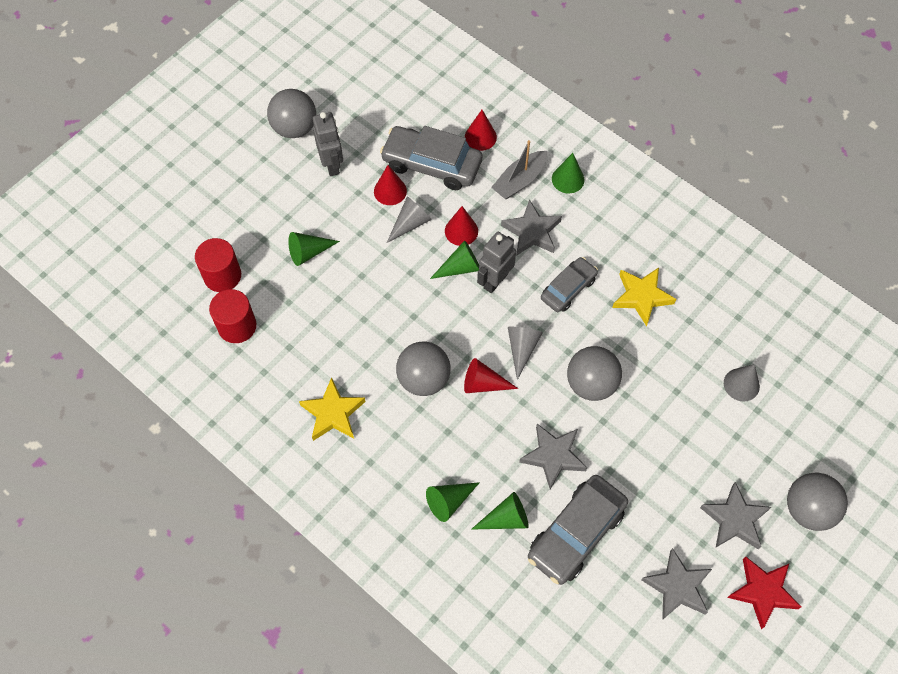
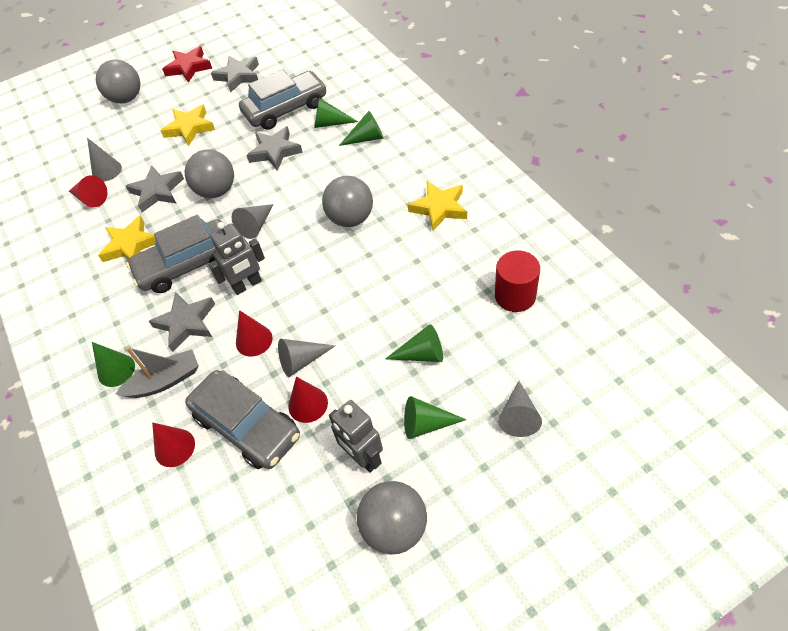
camera: 155 degrees left, 10 degrees down
red cylinder [195,238,241,292] -> none
grey robot [313,112,343,176] -> grey robot turned 45 degrees counterclockwise [329,400,383,472]
green cone [430,240,479,279] -> green cone moved to [404,396,467,439]
red cone [464,358,518,393] -> red cone moved to [69,175,108,207]
grey car [541,257,598,312] -> grey car [126,215,222,293], size x1.63
grey star [700,482,771,549] -> grey star moved to [126,166,184,212]
none -> yellow star [160,104,215,146]
none -> grey cone [498,381,542,437]

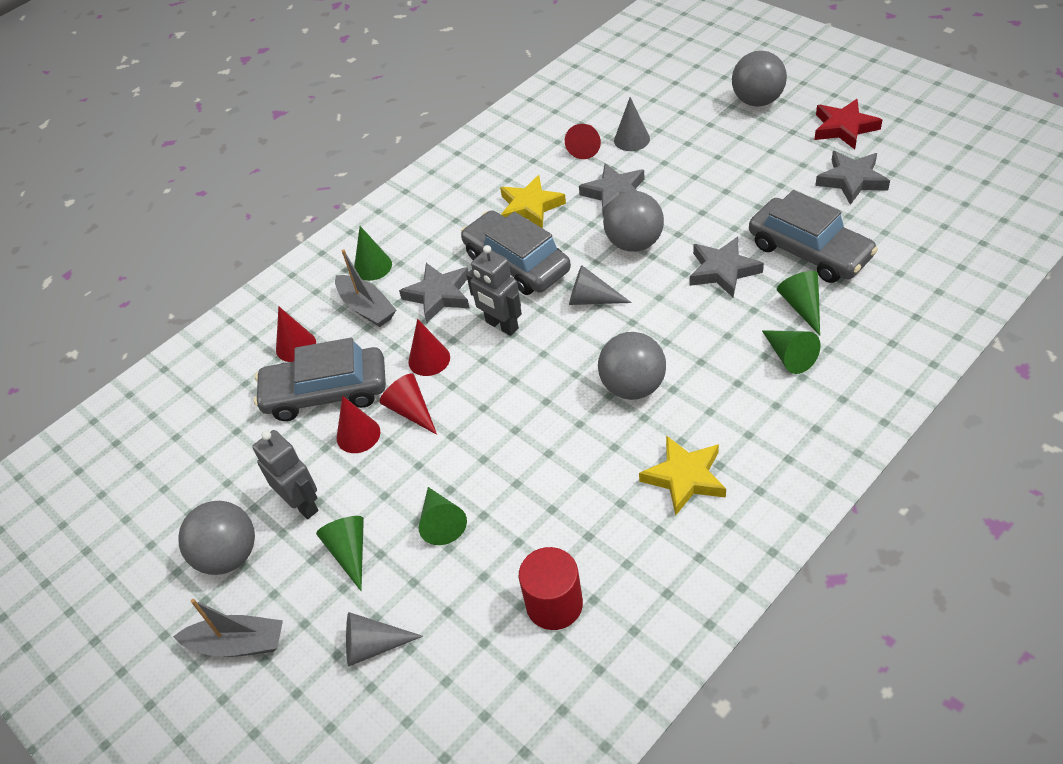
camera: 75 degrees right, 5 degrees down
yellow star [160,104,215,146] -> none
grey car [185,370,300,469] -> grey car turned 60 degrees clockwise [254,338,386,421]
grey cone [278,339,335,377] -> red cone [380,374,437,435]
grey robot [329,400,383,472] -> grey robot turned 105 degrees clockwise [252,430,318,519]
none -> grey boat [173,599,283,657]

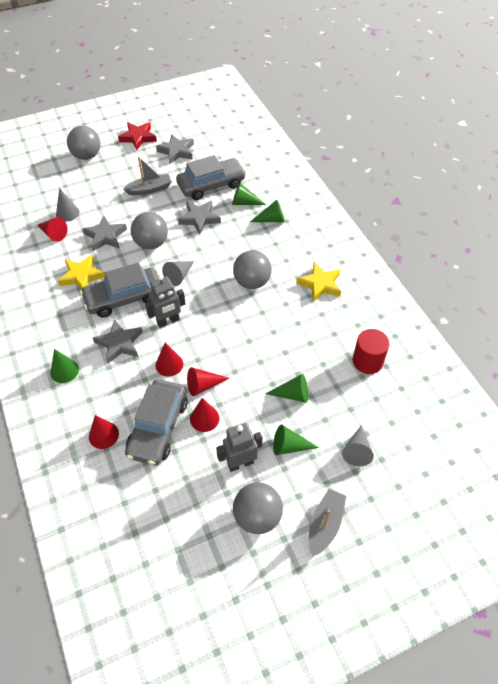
camera: 75 degrees left, 5 degrees up
grey boat [335,249,396,327] -> grey boat moved to [123,157,172,195]

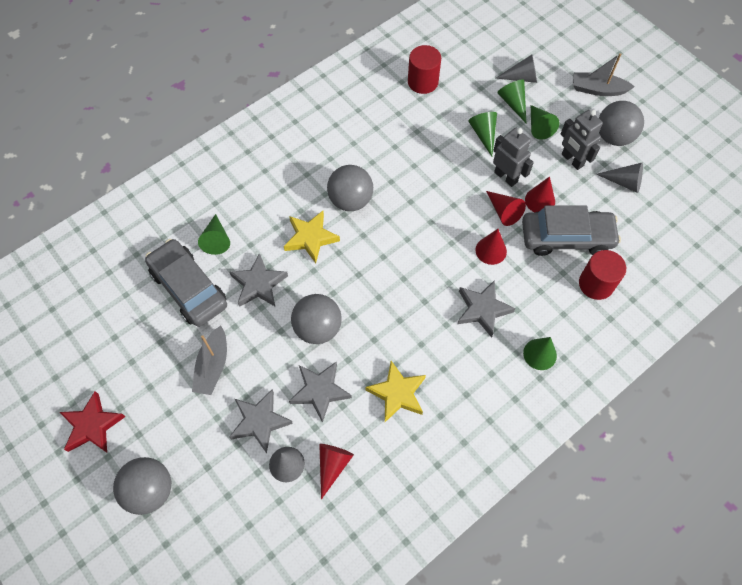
camera: 105 degrees left, 10 degrees up
grey car [80,263,158,318] -> none
red cone [89,415,119,449] -> red cylinder [579,250,626,300]
grey boat [123,157,172,195] -> grey boat turned 135 degrees counterclockwise [192,326,227,395]
grey robot [145,275,186,328] -> grey robot moved to [493,128,534,187]
grey star [156,134,194,164] -> grey star moved to [229,389,293,453]
grey cone [162,261,194,286] -> grey cone moved to [596,163,643,193]
green cone [250,200,285,222] -> green cone moved to [497,80,527,124]
yellow star [296,263,341,302] -> yellow star moved to [284,211,340,263]

